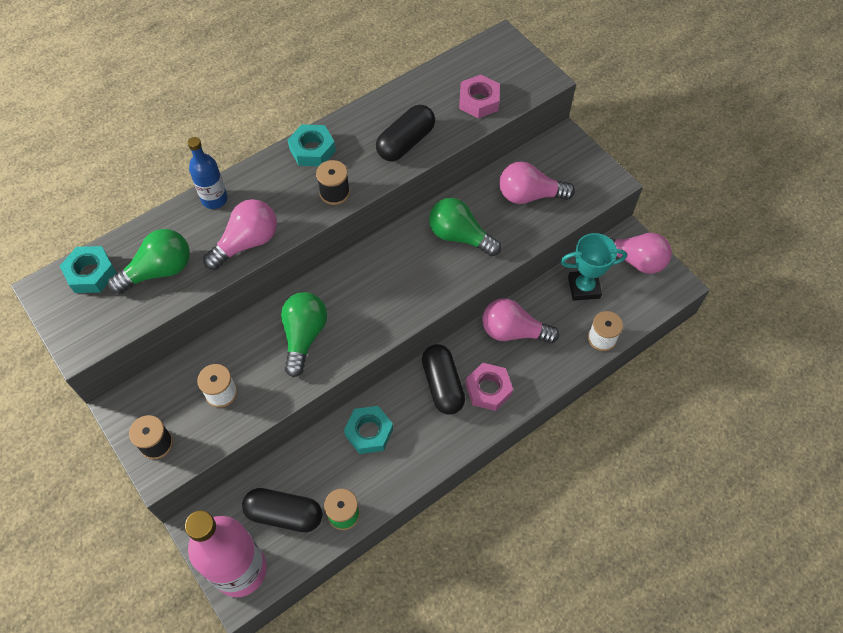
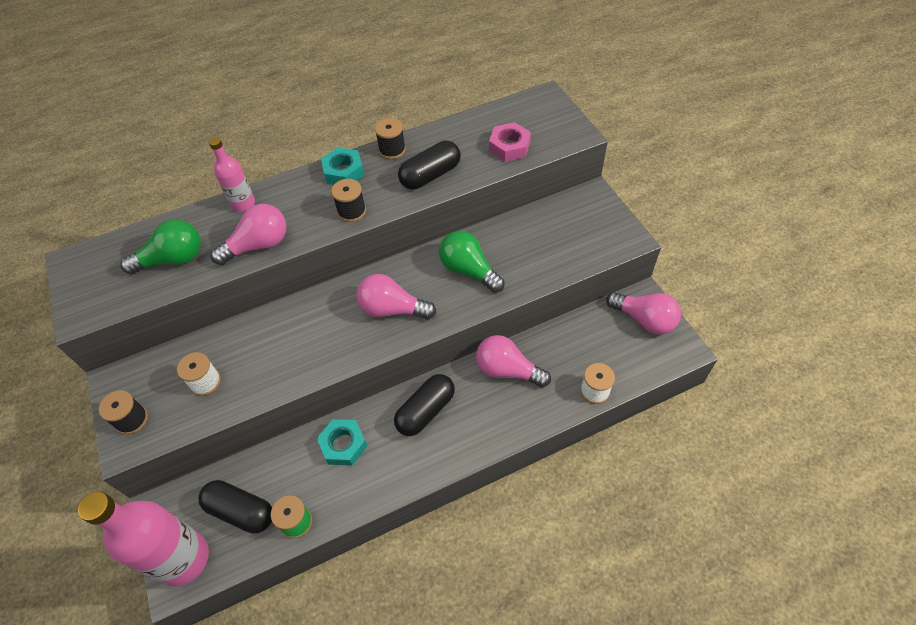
camera: 15 degrees right, 5 degrees down
turquoise nut [60,246,116,293] -> none
blue bottle [188,137,228,209] -> pink bottle [209,137,255,212]
green light bulb [281,292,327,377] -> none
black capsule [422,344,465,415] -> black capsule turned 45 degrees clockwise [394,374,455,436]
pink nut [466,363,513,411] -> none
pink light bulb [499,161,575,204] -> pink light bulb moved to [356,274,436,319]
turquoise trophy [561,233,627,301] -> none
none -> black spool [375,118,406,159]

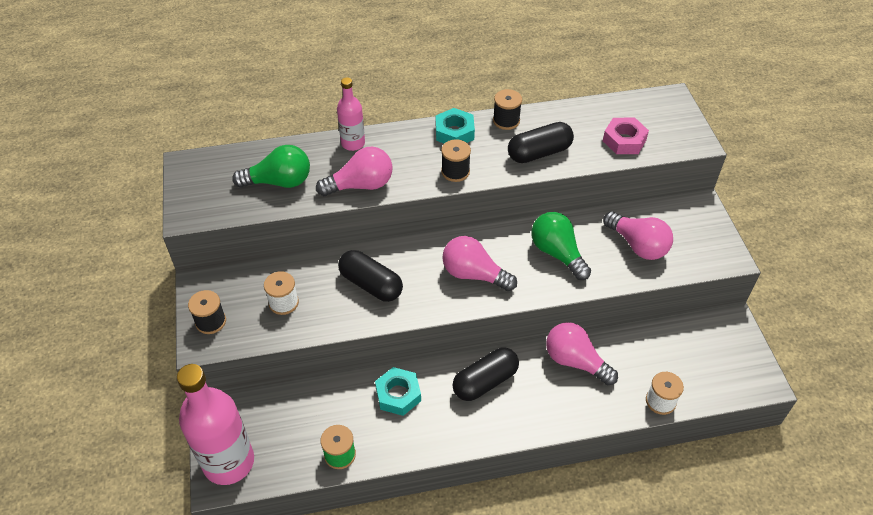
camera: 10 degrees right, 5 degrees down
black capsule [198,480,272,534] -> black capsule moved to [338,250,403,302]
pink light bulb [606,292,681,334] -> pink light bulb moved to [603,211,673,260]

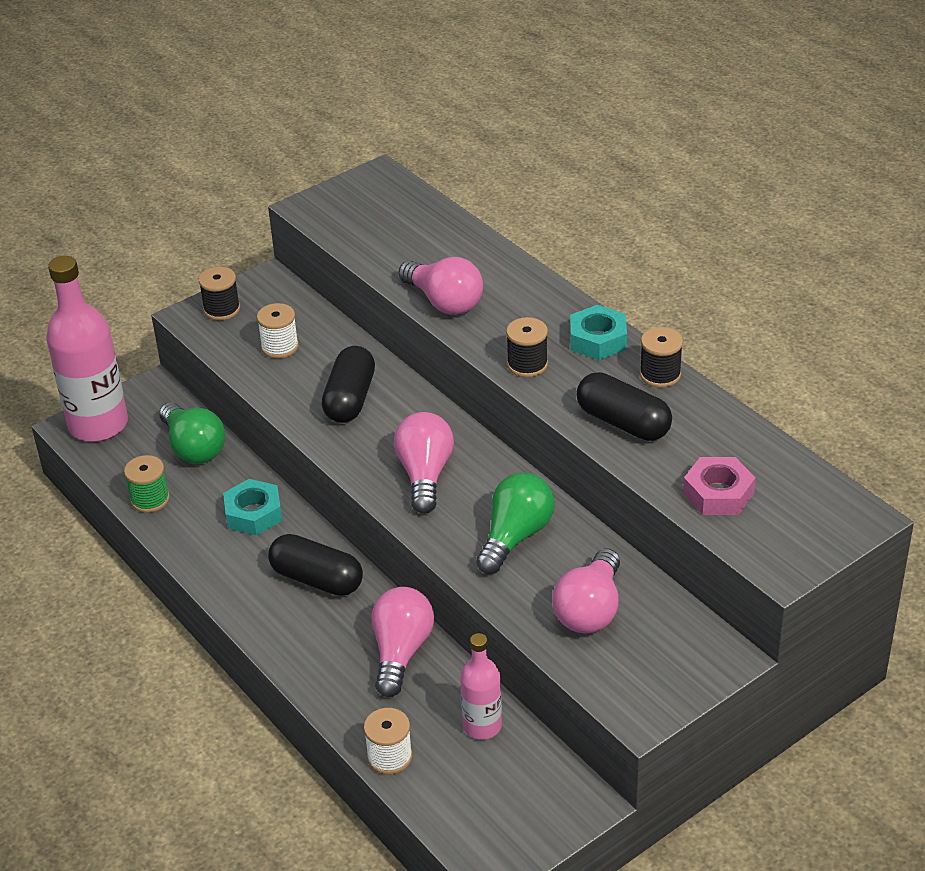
camera: 65 degrees right, 10 degrees down
green light bulb [232,145,310,188] -> green light bulb moved to [159,402,226,464]
pink bottle [337,77,365,151] -> pink bottle moved to [460,633,502,739]

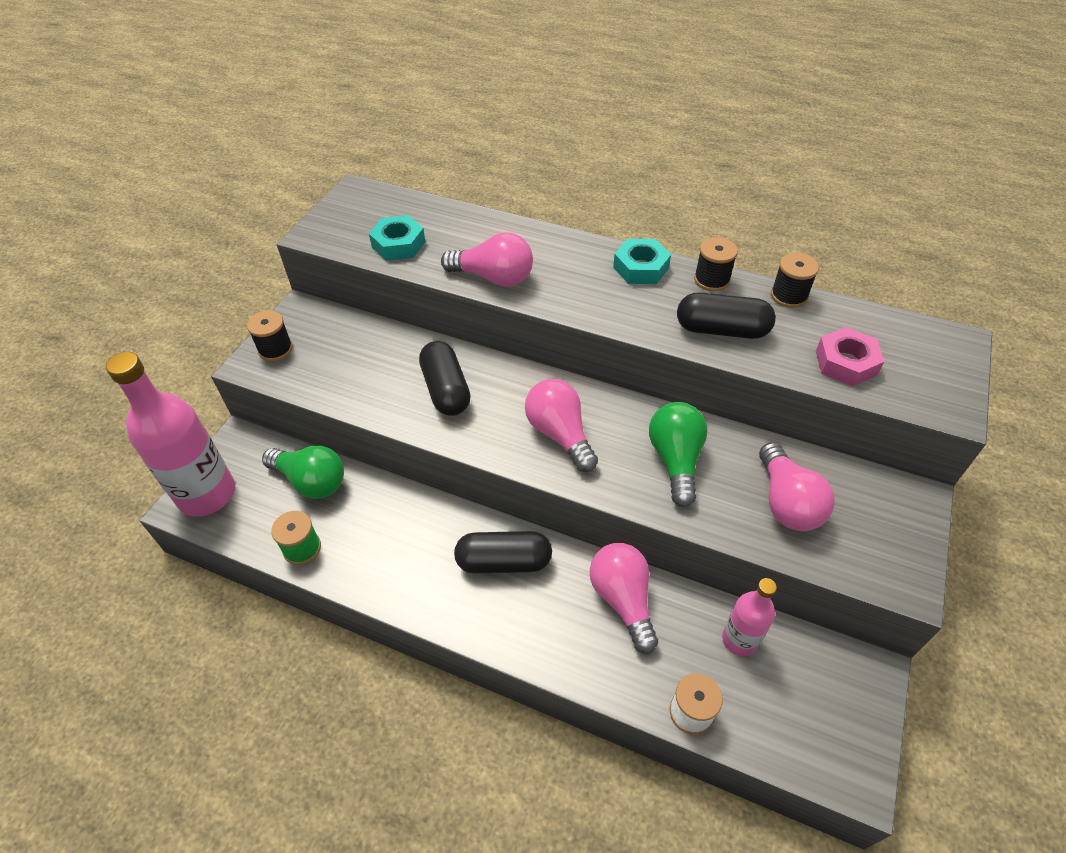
camera: 30 degrees left, 10 degrees up
turquoise nut [223,479,282,535] -> turquoise nut moved to [369,215,425,261]
white spool [257,303,299,359] -> none
black spool [506,317,548,377] -> black spool moved to [771,253,819,308]

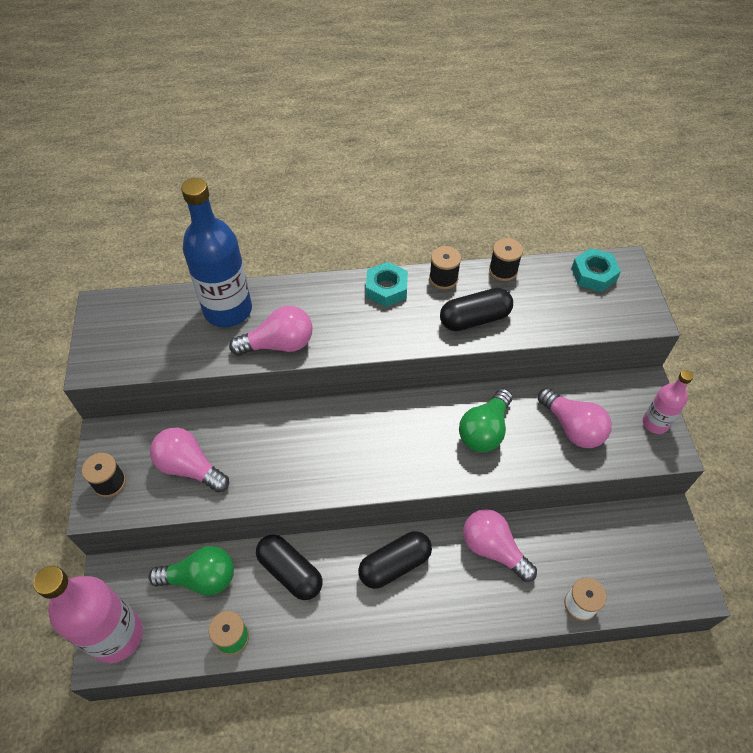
camera: 30 degrees left, 5 degrees up
turquoise nut [369,215,425,261] -> turquoise nut moved to [571,248,621,292]
black capsule [419,341,471,416] -> black capsule moved to [256,535,322,600]
pink light bulb [525,379,598,472] -> pink light bulb moved to [150,428,229,493]
green light bulb [649,402,708,507] -> green light bulb turned 120 degrees counterclockwise [459,388,512,452]
pink bottle [722,578,777,656] -> pink bottle moved to [643,370,694,434]
pink nut [816,327,884,386] -> none
none -> blue bottle [181,178,252,327]

